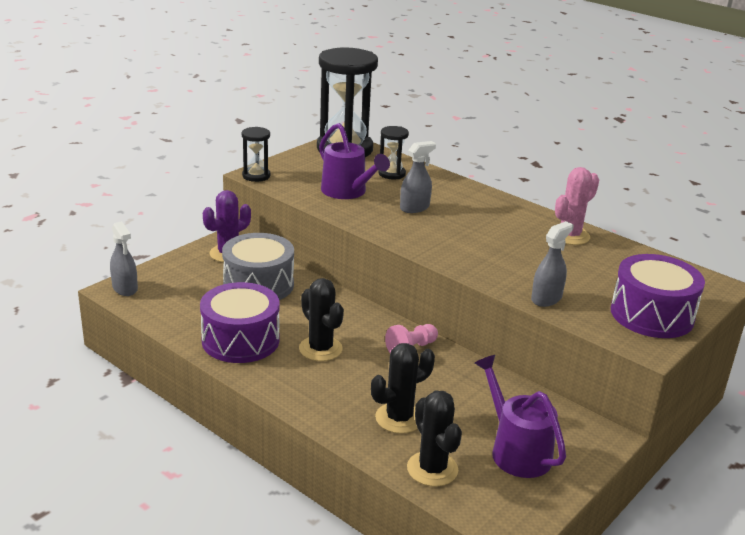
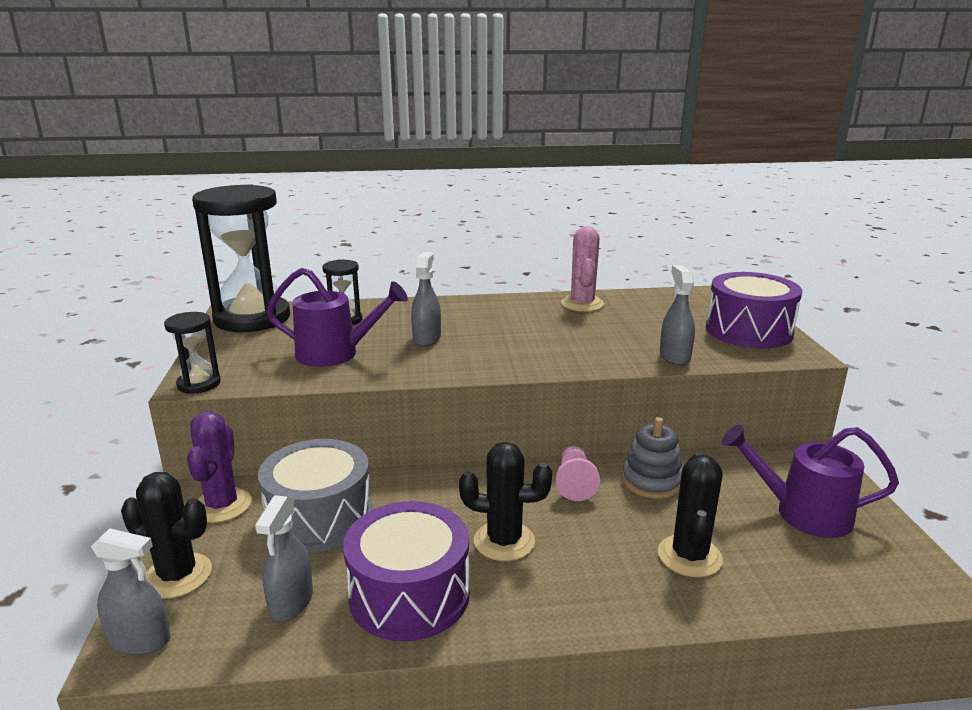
camera: 45 degrees left, 5 degrees down
black cactus [407,391,462,486] -> black cactus moved to [121,472,212,599]
none -> grey spray bottle [255,495,313,622]
none -> grey stacking toy [622,417,682,499]

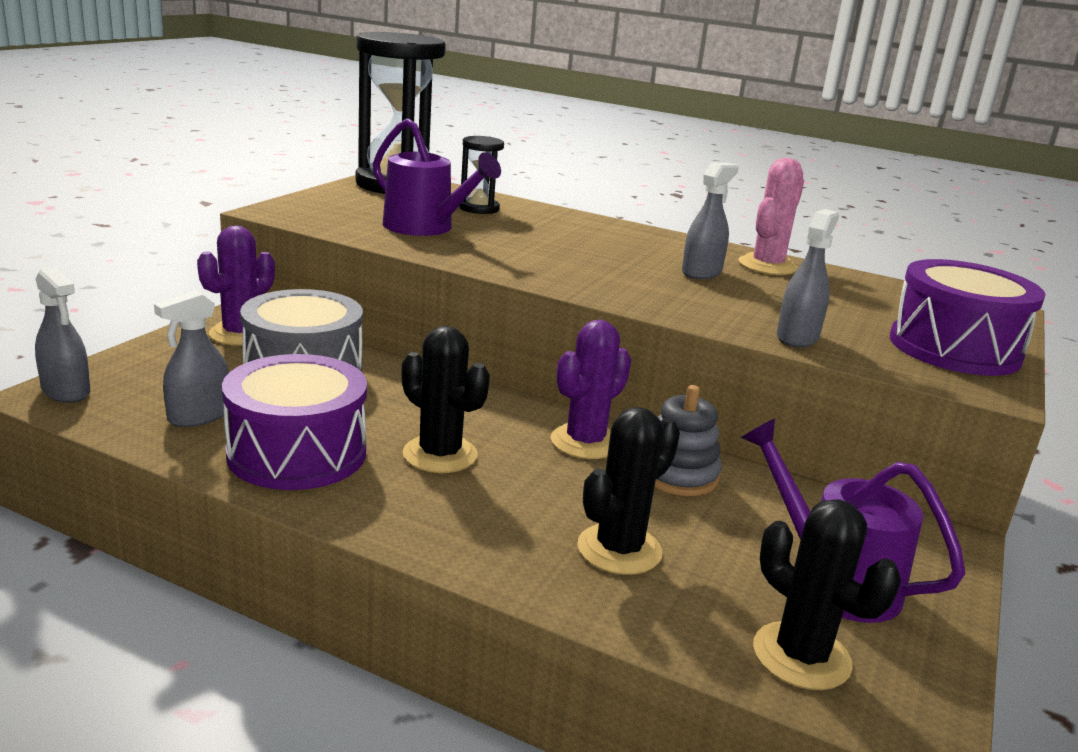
camera: 30 degrees right, 0 degrees up
black cactus [121,472,212,599] -> black cactus moved to [753,499,901,690]
black hourglass [164,312,221,394] -> none
grey spray bottle [411,252,441,346] -> grey spray bottle moved to [682,163,739,279]
pink pawn [556,446,600,501] -> purple cactus [551,319,631,459]

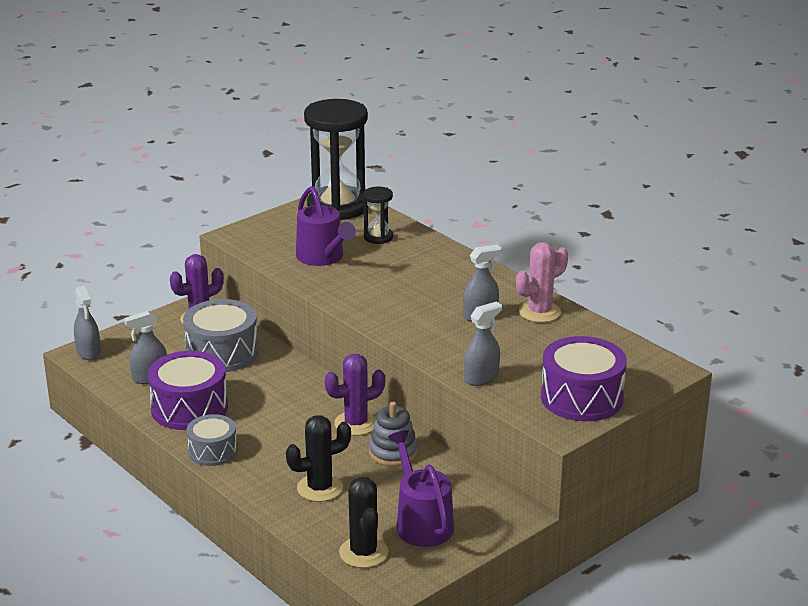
camera: 25 degrees right, 5 degrees up
black cactus [402,326,490,473] -> none
none -> grey drum [186,414,237,466]

